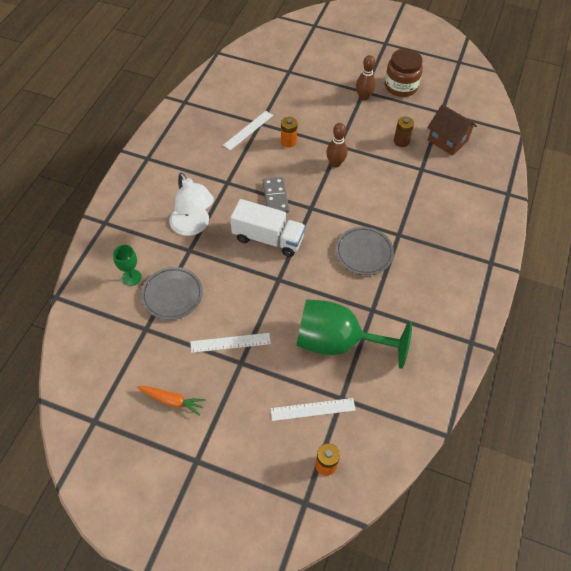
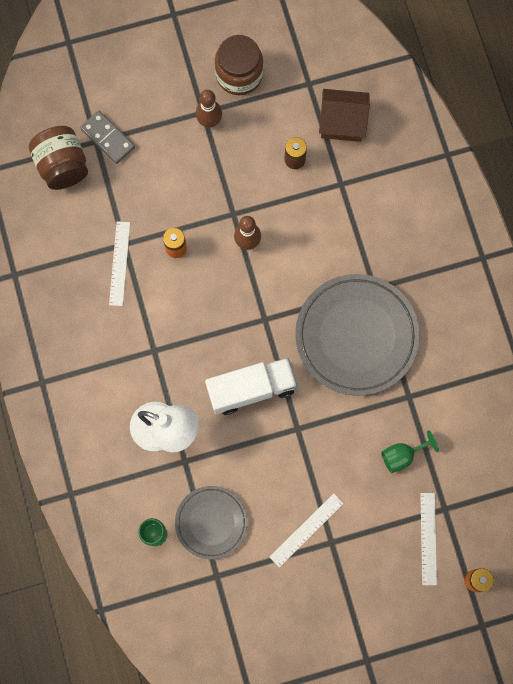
camera: 35 degrees left, 20 degrees up
orange carrot [137,386,206,416] -> none
grey domino [263,177,289,213] -> grey domino moved to [80,111,135,164]
white ruler [270,398,356,421] -> white ruler turned 45 degrees counterclockwise [420,493,437,585]
green goblet [297,299,412,369] -> green goblet [381,430,439,473], size x0.44
grey plate [336,227,394,275] -> grey plate [295,274,420,396], size x1.75
none -> brown jar [29,126,88,190]

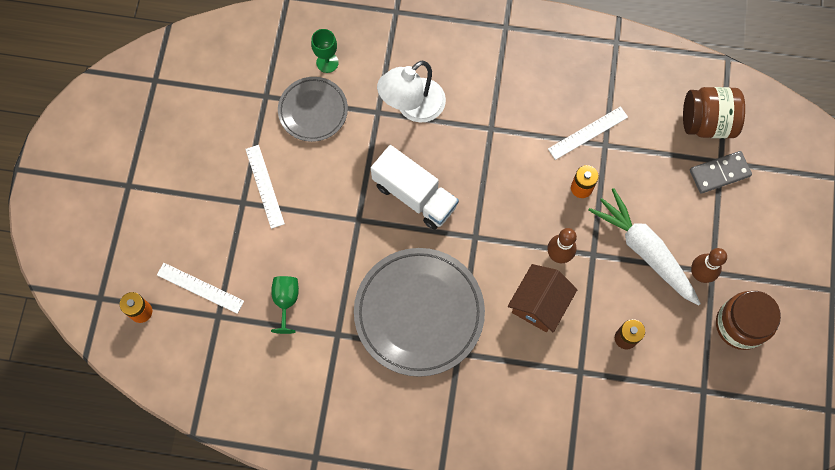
camera: 115 degrees right, 5 degrees down
white ruler [109,221,130,306] -> white ruler turned 60 degrees counterclockwise [548,106,628,160]
white truck [205,358,297,415] -> white truck turned 60 degrees counterclockwise [371,145,459,230]
brown house [319,89,370,142] -> brown house moved to [508,264,578,332]
none -> white carrot [588,188,701,306]

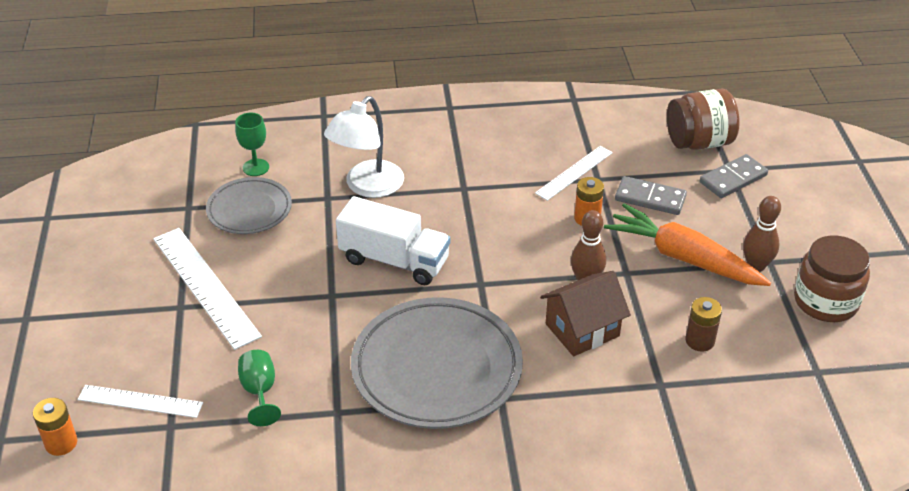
camera: 15 degrees left, 30 degrees down
white ruler [245,145,285,229] -> white ruler [153,228,262,350], size x1.64
brown house [508,264,578,332] -> brown house turned 45 degrees clockwise [540,271,631,356]
white carrot [588,188,701,306] -> orange carrot [604,204,771,286]
none -> grey domino [615,176,687,215]

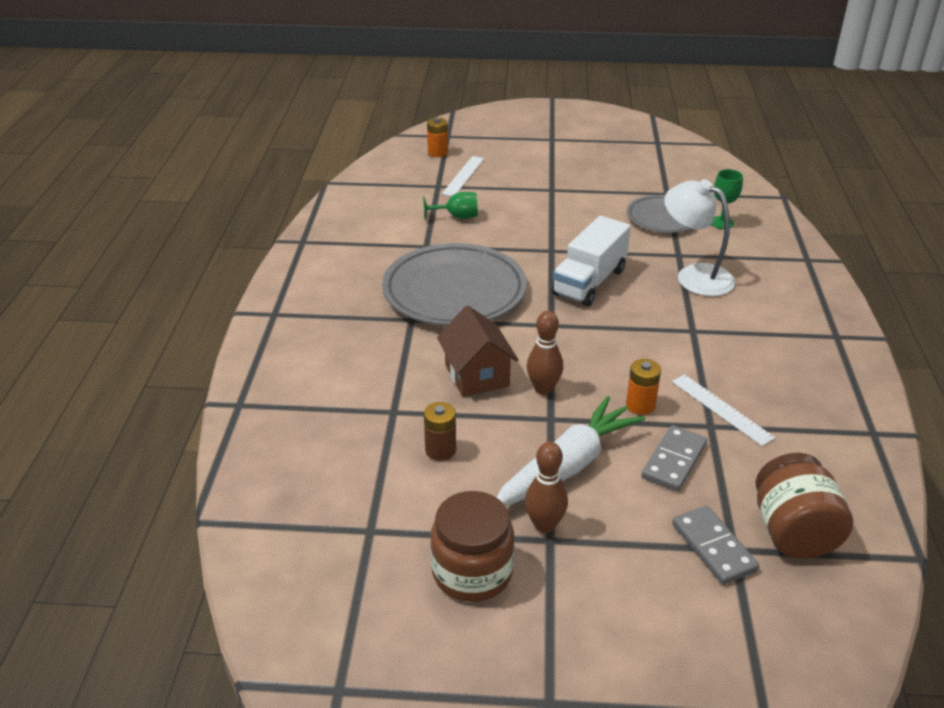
camera: 100 degrees right, 5 degrees down
white ruler [153,228,262,350] -> none
orange carrot [604,204,771,286] -> white carrot [496,396,645,506]

